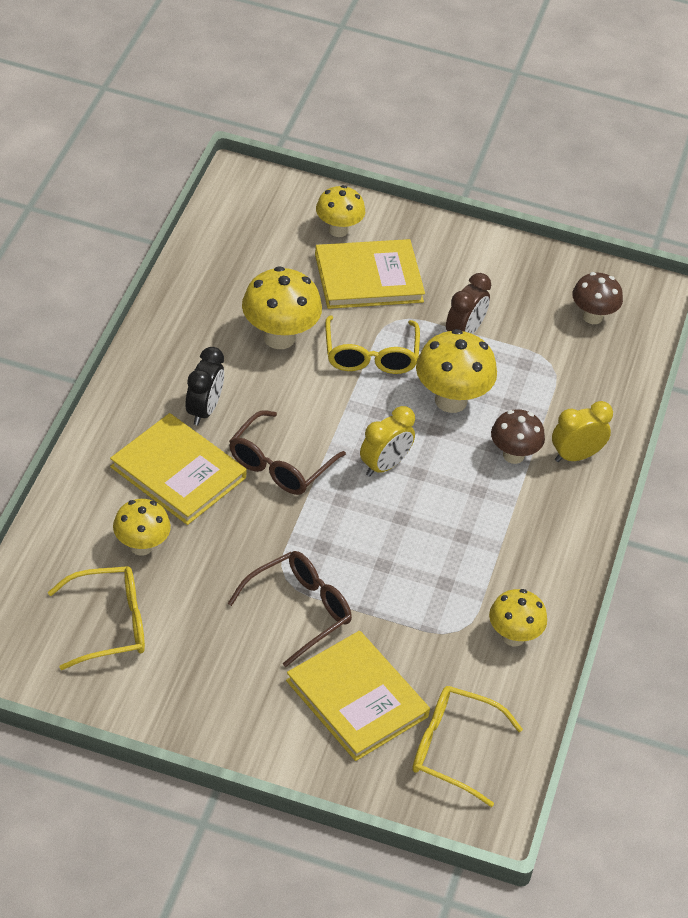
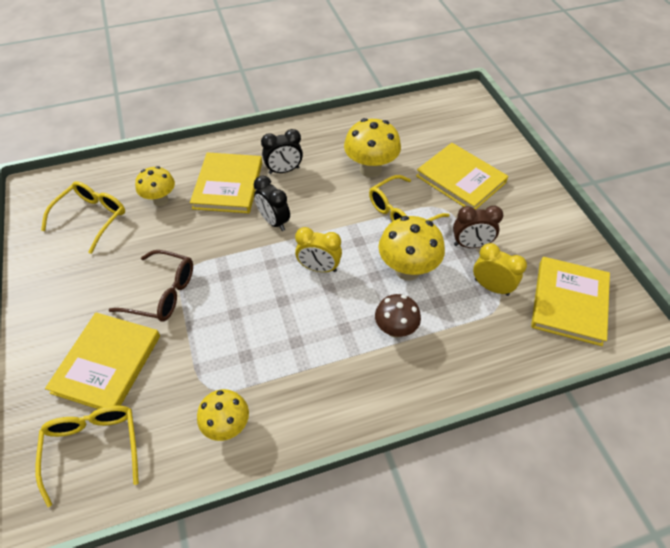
camera: 60 degrees right, 5 degrees up
yellow glasses [48,566,145,670] -> yellow glasses turned 105 degrees counterclockwise [41,181,125,254]
brown glasses [229,410,346,495] -> black clock [254,176,290,231]
yellow mushroom [316,185,365,237] -> none
yellow clock [552,401,613,462] -> yellow clock moved to [473,243,527,296]
brown mushroom [572,272,623,324] -> yellow book [531,257,610,346]

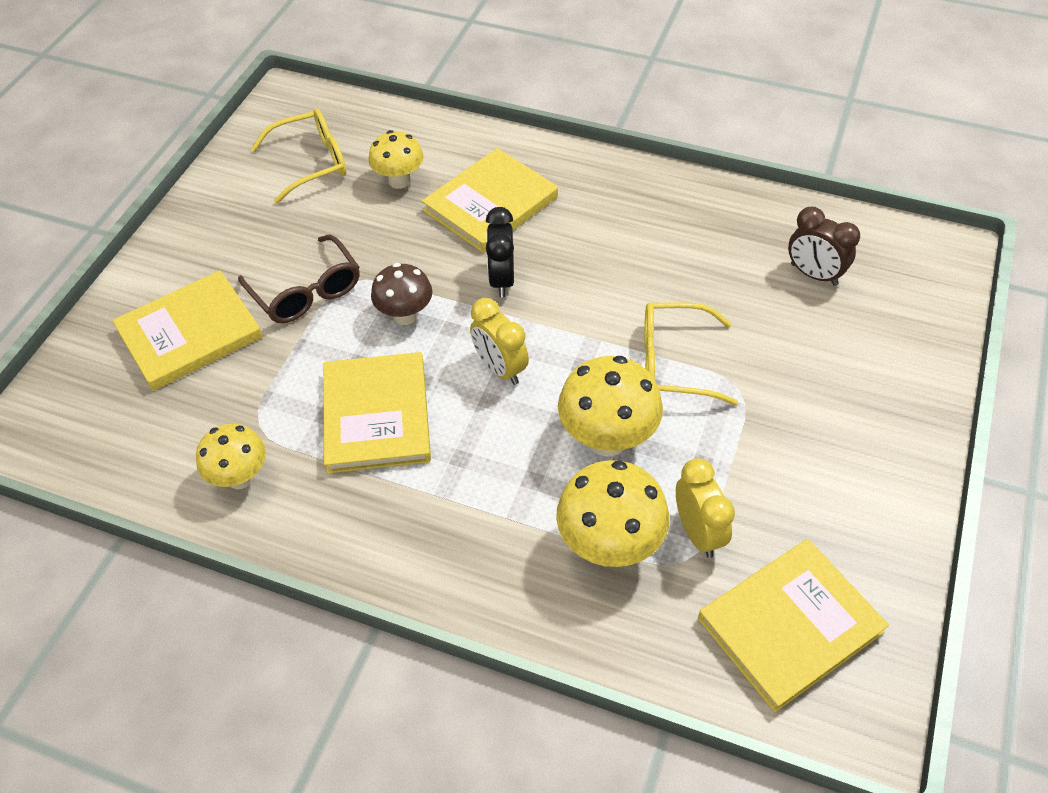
camera: 40 degrees right, 0 degrees up
yellow glasses [35,405,139,507] -> none
black clock [261,129,303,174] -> none
yellow mushroom [344,118,401,178] -> yellow mushroom moved to [556,460,669,567]
brown mushroom [375,294,421,338] -> brown mushroom moved to [371,263,432,325]
yellow book [416,143,508,210] -> yellow book moved to [324,352,431,473]
brown clock [453,206,503,248] -> brown clock moved to [788,207,860,286]

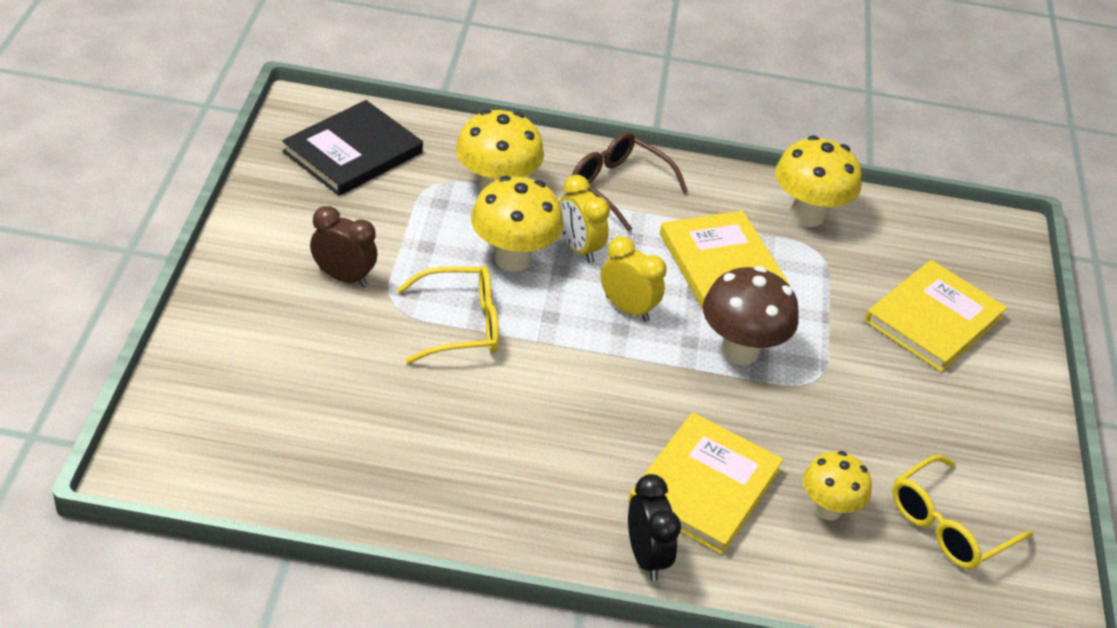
camera: 160 degrees right, 10 degrees down
yellow mushroom [196,424,266,489] -> yellow mushroom [775,136,862,227], size x1.53
brown glasses [238,235,360,323] -> brown glasses moved to [572,132,688,232]
brown mushroom [371,263,432,325] -> brown mushroom [703,266,799,365], size x1.53
black clock [486,207,514,297] -> black clock moved to [628,474,681,581]
yellow clock [676,458,735,558] -> yellow clock moved to [559,175,610,263]
yellow book [698,539,889,712] -> black book [282,100,423,196]
brown clock [788,207,860,286] -> brown clock moved to [310,206,377,287]

